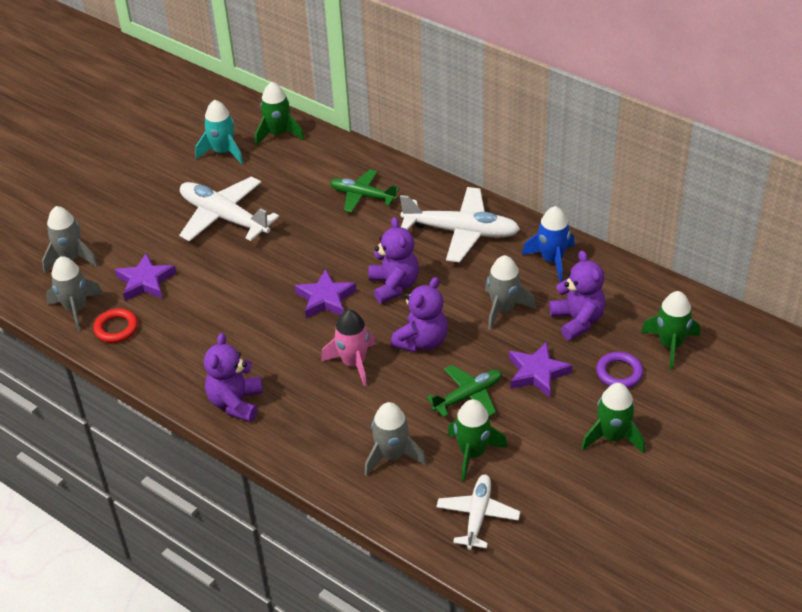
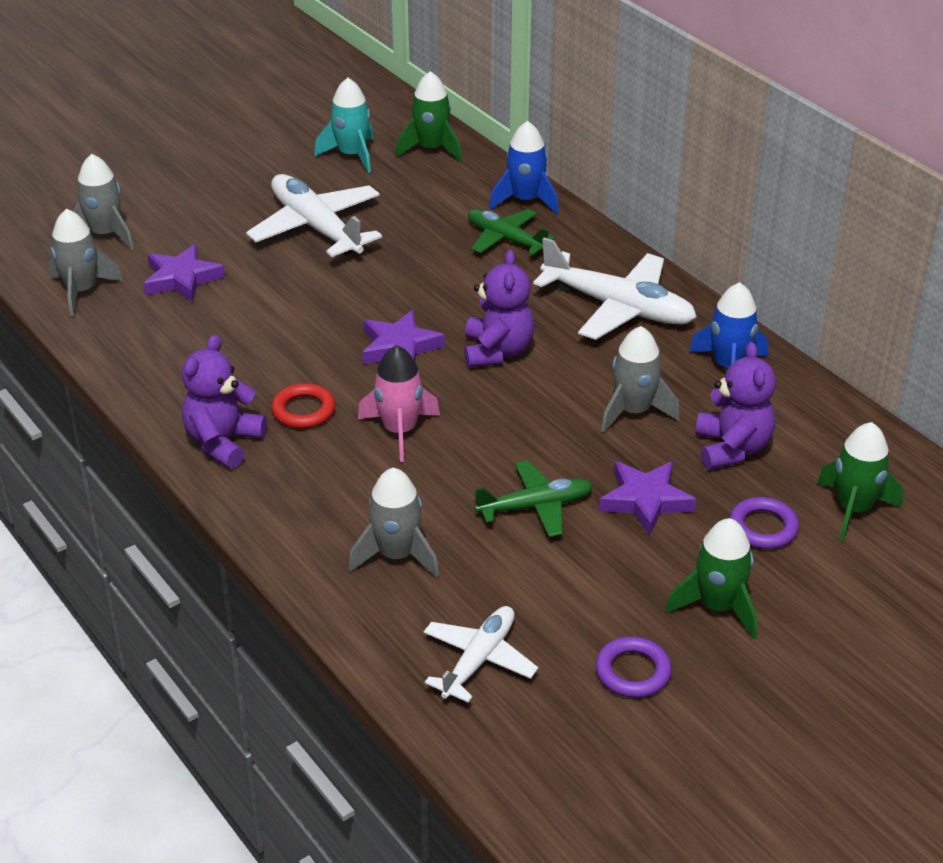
camera: 15 degrees right, 5 degrees down
red ring [93,308,138,343] -> red ring moved to [271,383,335,429]
purple teddy bear [391,277,448,352] -> none
green rocket [448,399,507,481] -> none
none -> blue rocket [489,121,559,214]
none -> purple ring [595,637,672,698]

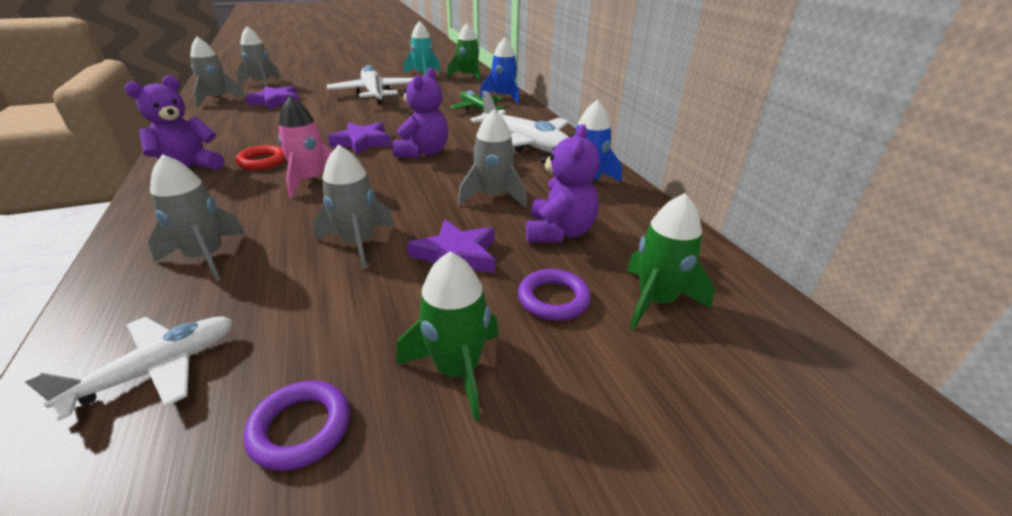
camera: 15 degrees right, 5 degrees down
green plane [474,460,593,537] -> grey rocket [313,145,394,269]

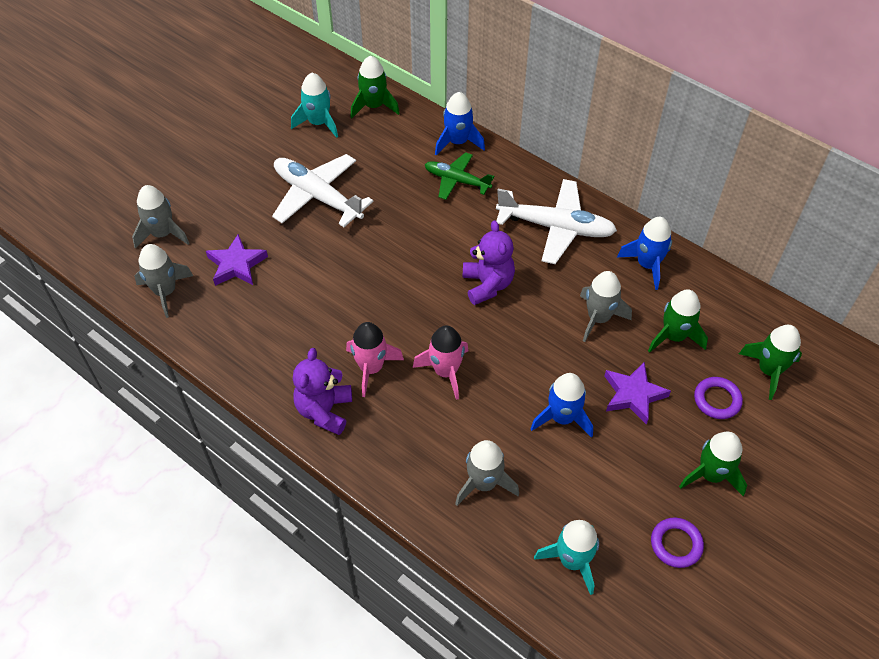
camera: 30 degrees left, 20 degrees up
white plane [24,317,233,421] -> turquoise rocket [534,520,599,595]
red ring [235,145,286,170] -> pink rocket [346,322,404,397]
grey rocket [313,145,394,269] -> blue rocket [530,373,593,438]
purple star [328,122,392,155] -> none
purple teddy bear [526,124,600,242] -> green rocket [648,290,708,353]

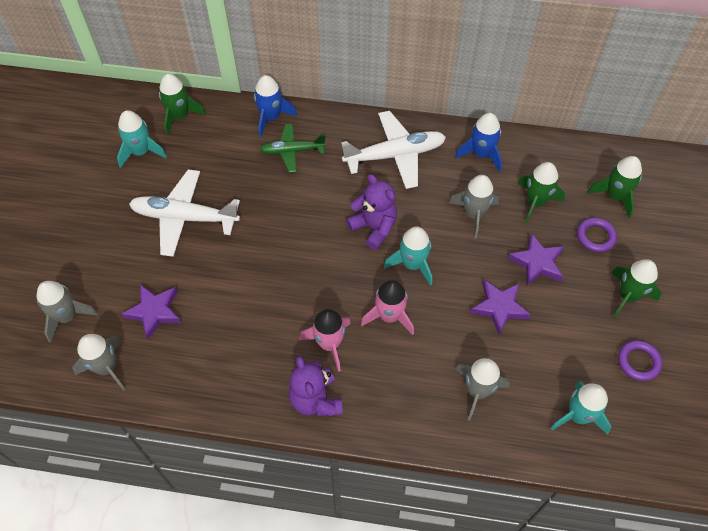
camera: 30 degrees left, 5 degrees up
blue rocket [530,373,593,438] -> purple star [470,280,531,335]
none -> turquoise rocket [384,226,432,286]

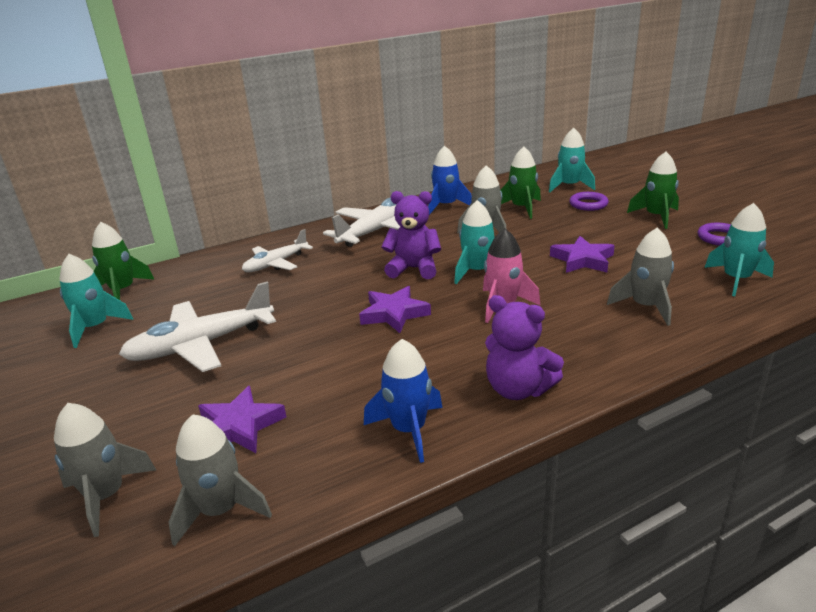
camera: 35 degrees left, 30 degrees down
blue rocket [254,75,297,137] -> blue rocket moved to [364,339,443,463]
green plane [259,124,326,172] -> white plane [242,229,313,272]
pink rocket [299,309,351,372] -> none
purple star [508,233,564,285] -> purple star moved to [359,286,431,333]
green rocket [587,156,642,218] -> turquoise rocket [549,128,595,192]

